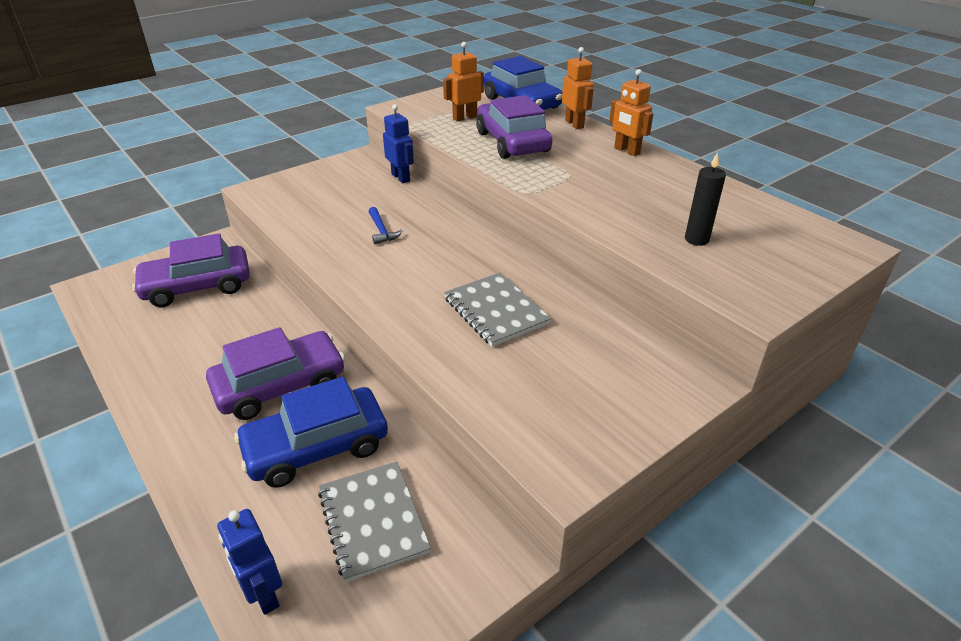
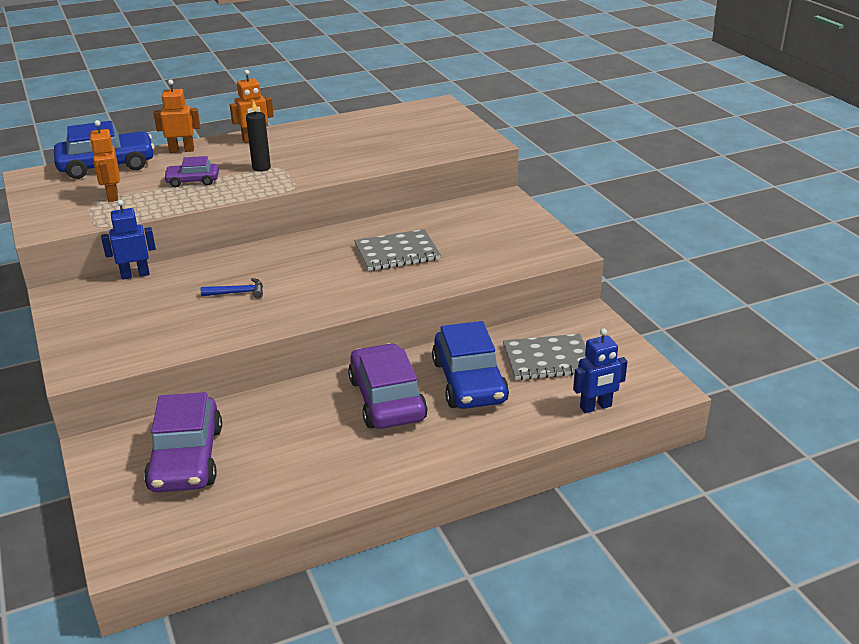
camera: 75 degrees left, 5 degrees down
purple car [476,95,553,159] -> purple car [163,156,219,187], size x0.54
black candle [685,152,726,246] -> black candle moved to [246,100,271,172]

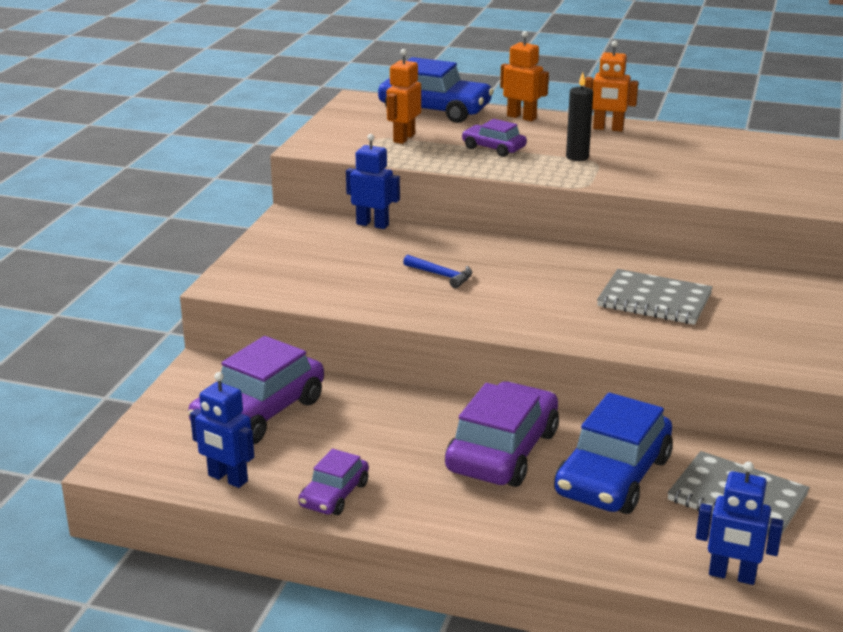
camera: 40 degrees right, 5 degrees down
none -> blue robot [190,372,254,488]
none -> purple car [298,449,369,515]

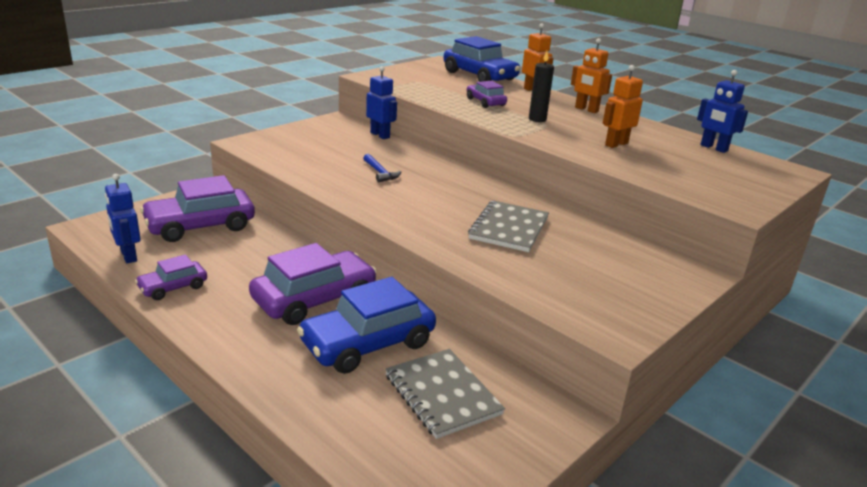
camera: 25 degrees right, 0 degrees up
orange robot [387,49,421,144] -> orange robot moved to [603,65,643,148]
grey notebook [597,269,713,325] -> grey notebook turned 60 degrees clockwise [468,200,549,252]
blue robot [696,461,783,585] -> blue robot moved to [697,70,748,153]

